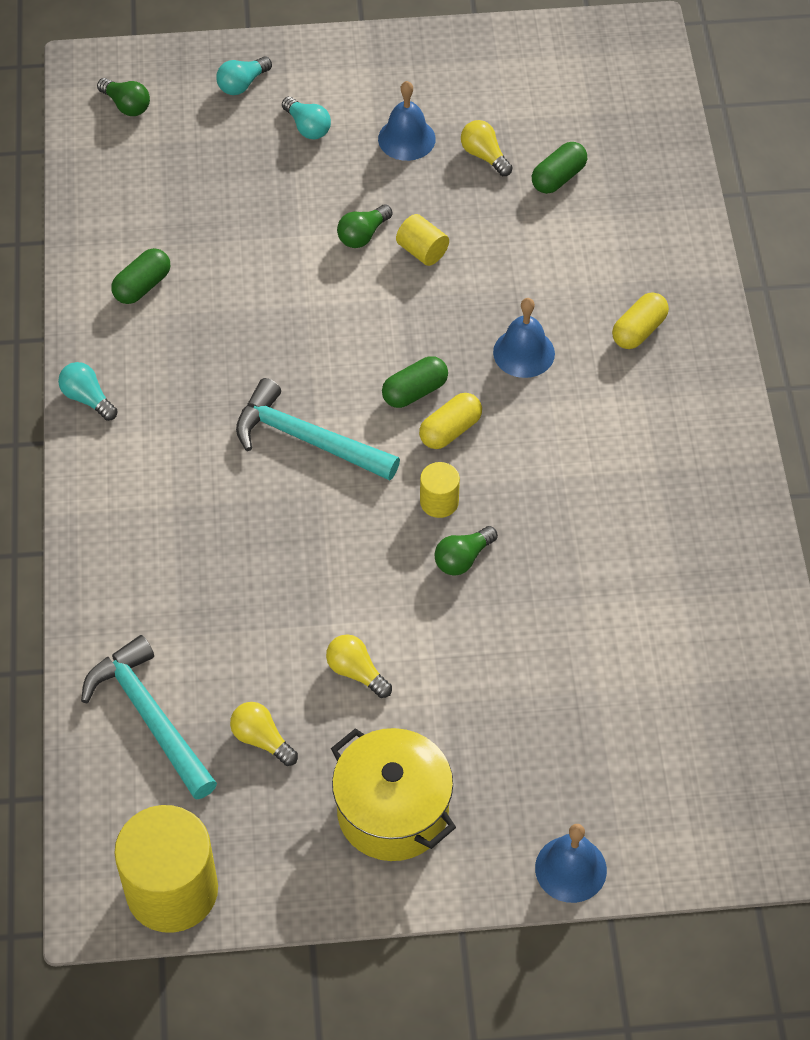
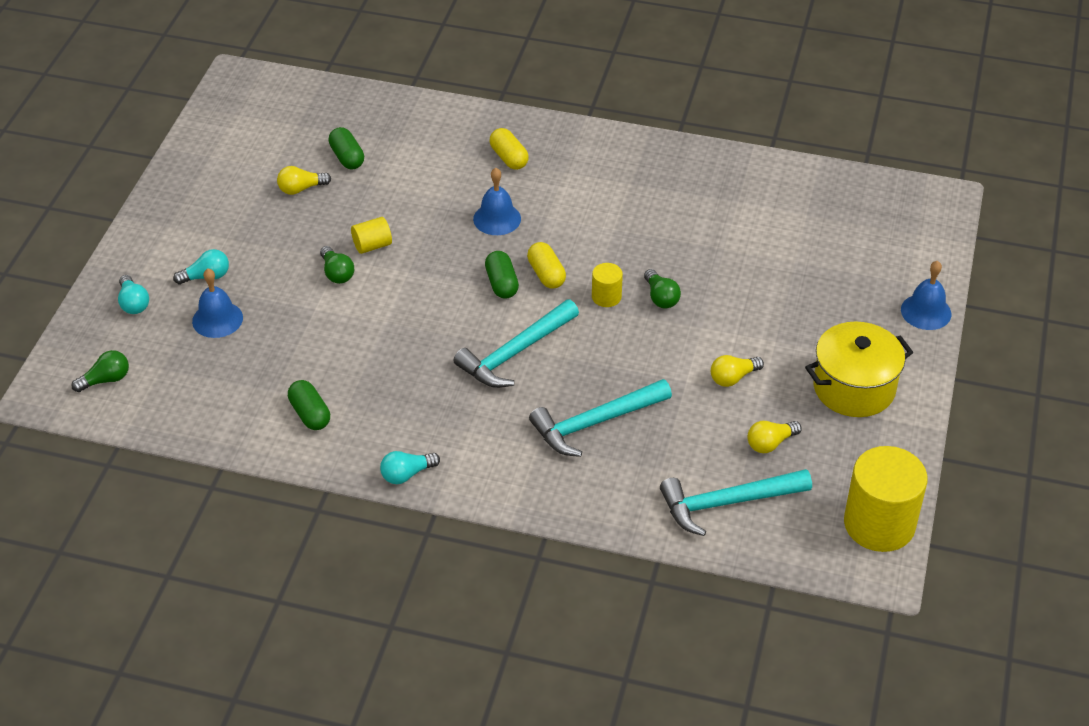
camera: 70 degrees left, 10 degrees down
blue bell [378,81,436,161] -> blue bell moved to [192,268,243,338]
none -> turquoise hammer [529,379,672,457]

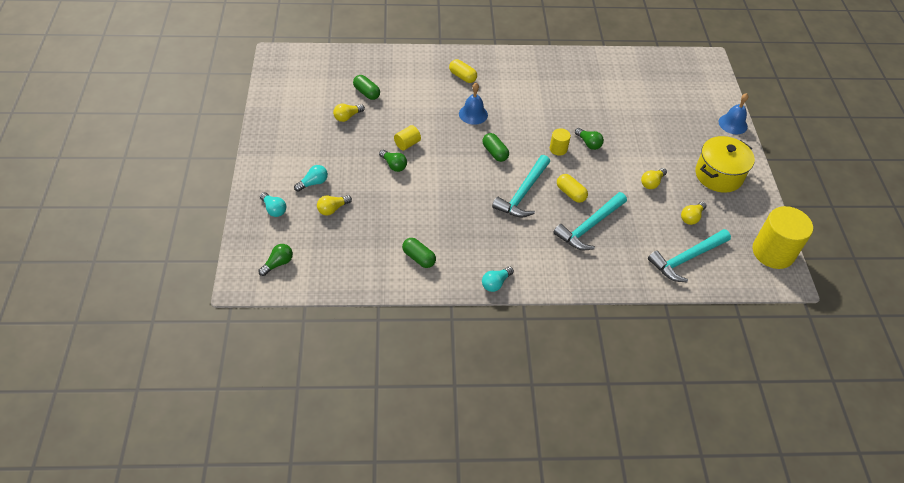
camera: 20 degrees left, 5 degrees up
blue bell [192,268,243,338] -> yellow light bulb [317,195,352,215]
yellow capsule [527,242,566,289] -> yellow capsule moved to [557,174,588,203]

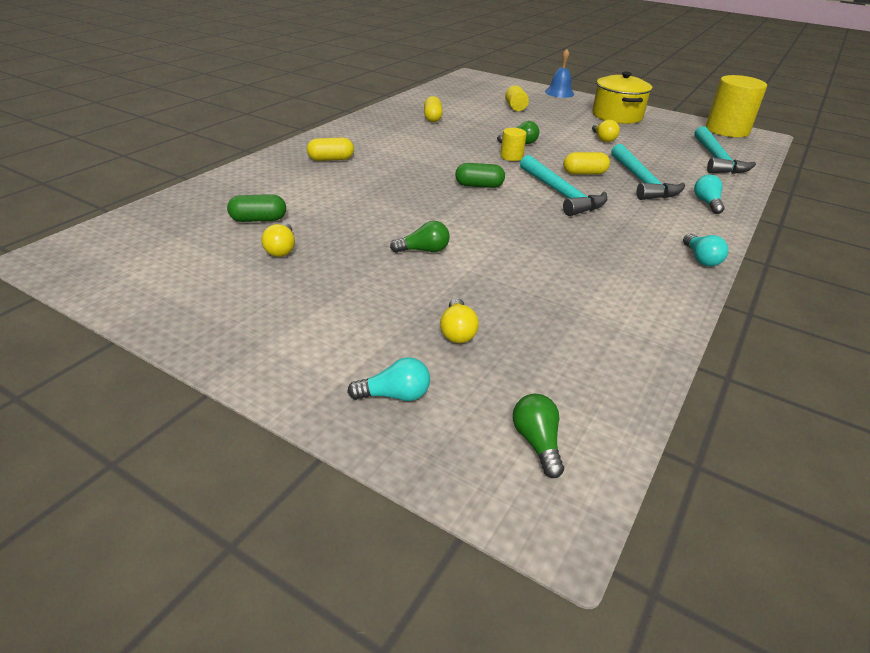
camera: 55 degrees left, 15 degrees down
turquoise light bulb [294,165,328,192] -> turquoise light bulb moved to [694,175,725,214]
yellow cylinder [394,125,421,150] -> yellow cylinder moved to [505,86,529,111]
green capsule [402,238,436,268] -> none
blue bell [459,83,488,125] -> none
yellow light bulb [681,202,707,225] -> none
none -> yellow capsule [424,96,443,122]

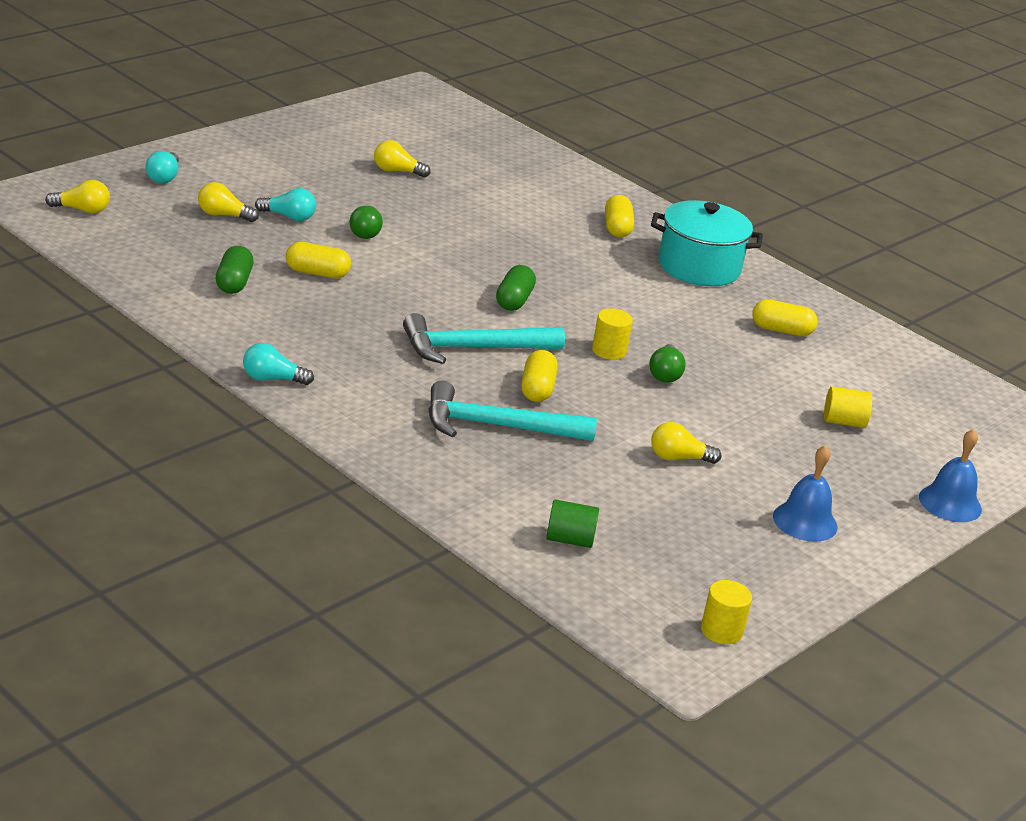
camera: 100 degrees right, 5 degrees down
green capsule [227,194,286,222] -> green capsule moved to [216,246,254,294]
green light bulb [513,394,564,478] -> yellow light bulb [45,180,110,214]
yellow pot [592,72,652,124] -> blue bell [773,445,837,542]
turquoise hammer [694,126,756,174] -> green cylinder [546,499,599,548]
turquoise light bulb [694,175,725,214] -> turquoise light bulb moved to [255,188,316,221]
yellow cylinder [706,75,767,137] -> yellow cylinder [701,580,752,644], size x0.47
none -> yellow capsule [286,242,351,278]
none -> turquoise pot [651,200,763,286]

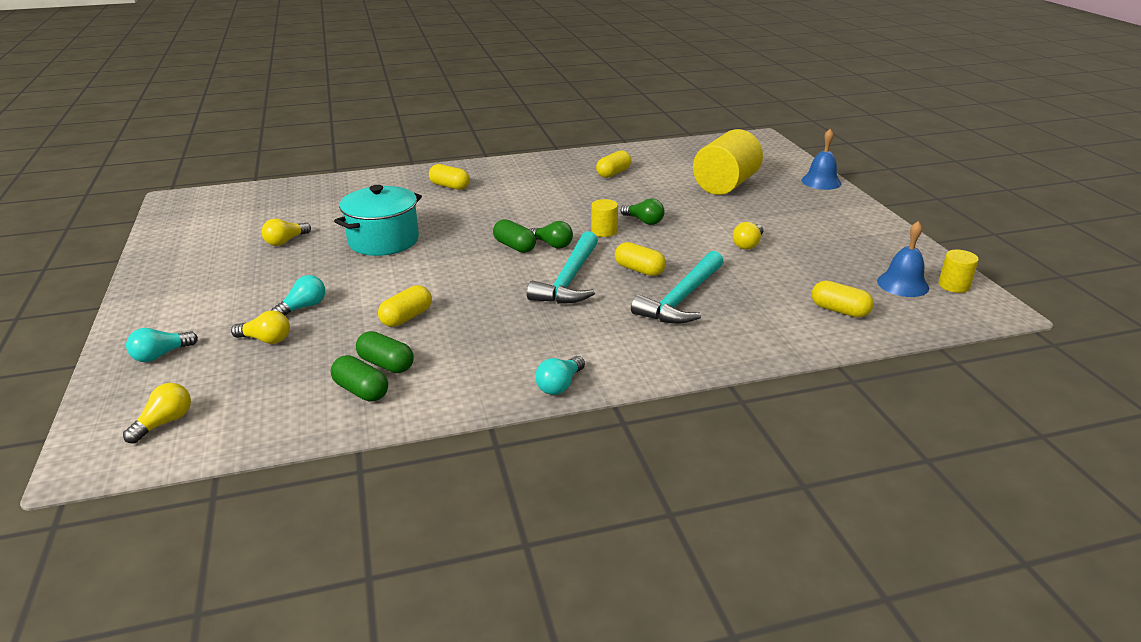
camera: 55 degrees left, 0 degrees up
turquoise light bulb [145,151,179,183] -> turquoise light bulb turned 105 degrees clockwise [126,328,198,362]
yellow light bulb [198,182,259,222] -> yellow light bulb turned 120 degrees counterclockwise [231,311,290,344]
green light bulb [349,206,383,239] -> green light bulb moved to [529,221,573,248]
green cylinder [546,499,599,548] -> yellow capsule [812,280,874,318]
turquoise pot [651,200,763,286] -> turquoise pot moved to [334,185,422,256]
blue bell [773,445,837,542] -> blue bell moved to [877,221,929,297]
yellow cylinder [824,386,872,428] -> yellow cylinder [693,129,763,195], size x2.13
none -> green capsule [331,355,388,402]

